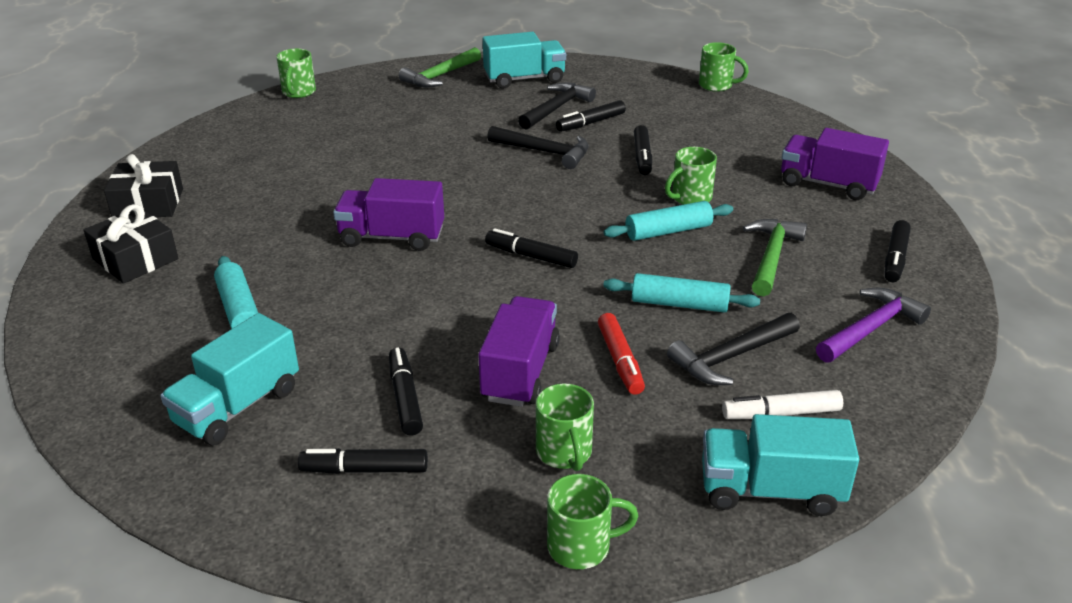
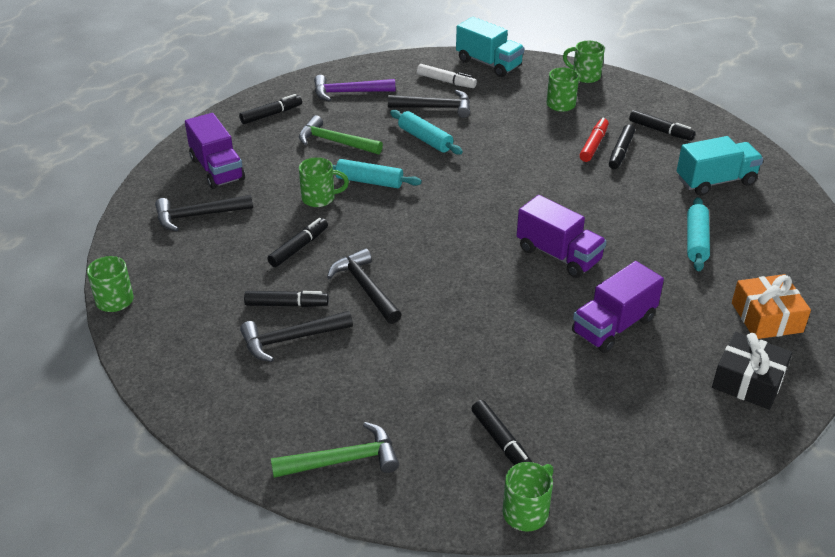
camera: 145 degrees left, 5 degrees up
black gift [83,204,178,284] -> orange gift [732,274,811,339]
purple truck [478,296,560,407] -> purple truck moved to [572,261,664,353]
turquoise truck [483,32,566,88] -> none
black marker [485,228,578,268] -> black marker moved to [471,400,532,465]
red marker [598,313,645,395] -> red marker moved to [580,118,609,162]
green hammer [743,219,807,296] -> green hammer turned 60 degrees clockwise [299,115,383,154]
none -> black hammer [155,195,253,231]

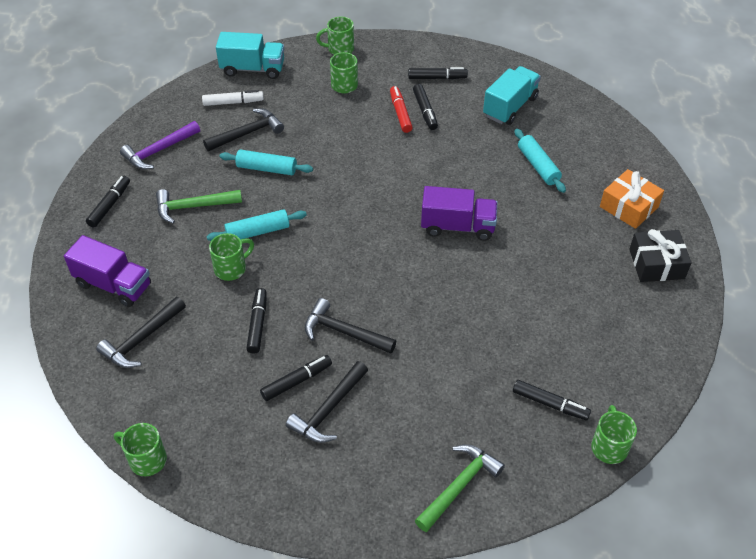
camera: 35 degrees left, 10 degrees up
purple truck [572,261,664,353] -> none

